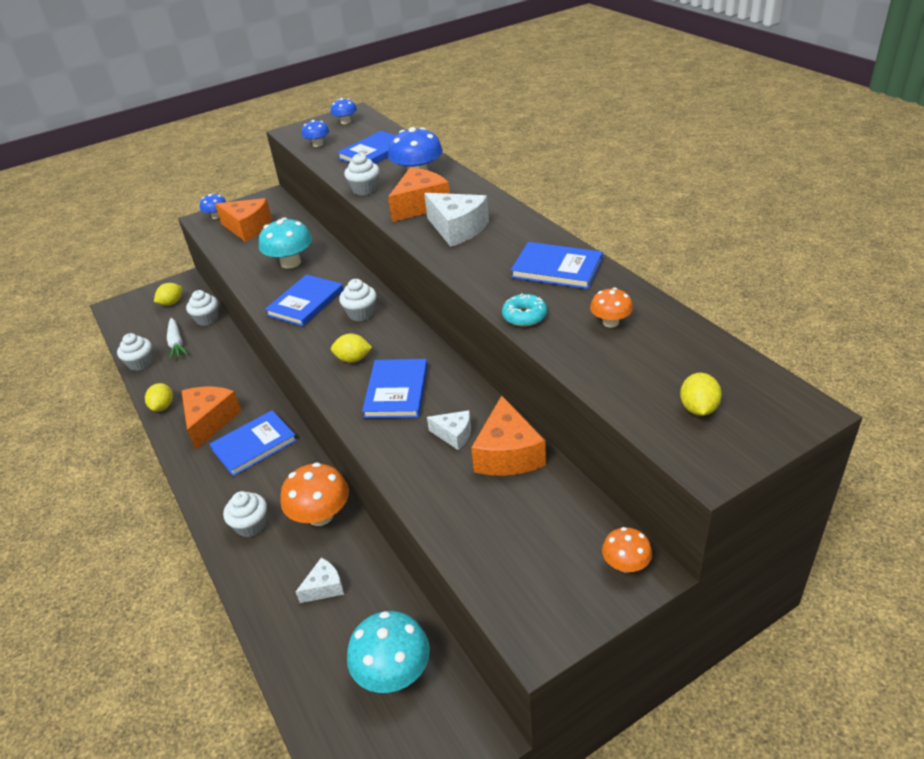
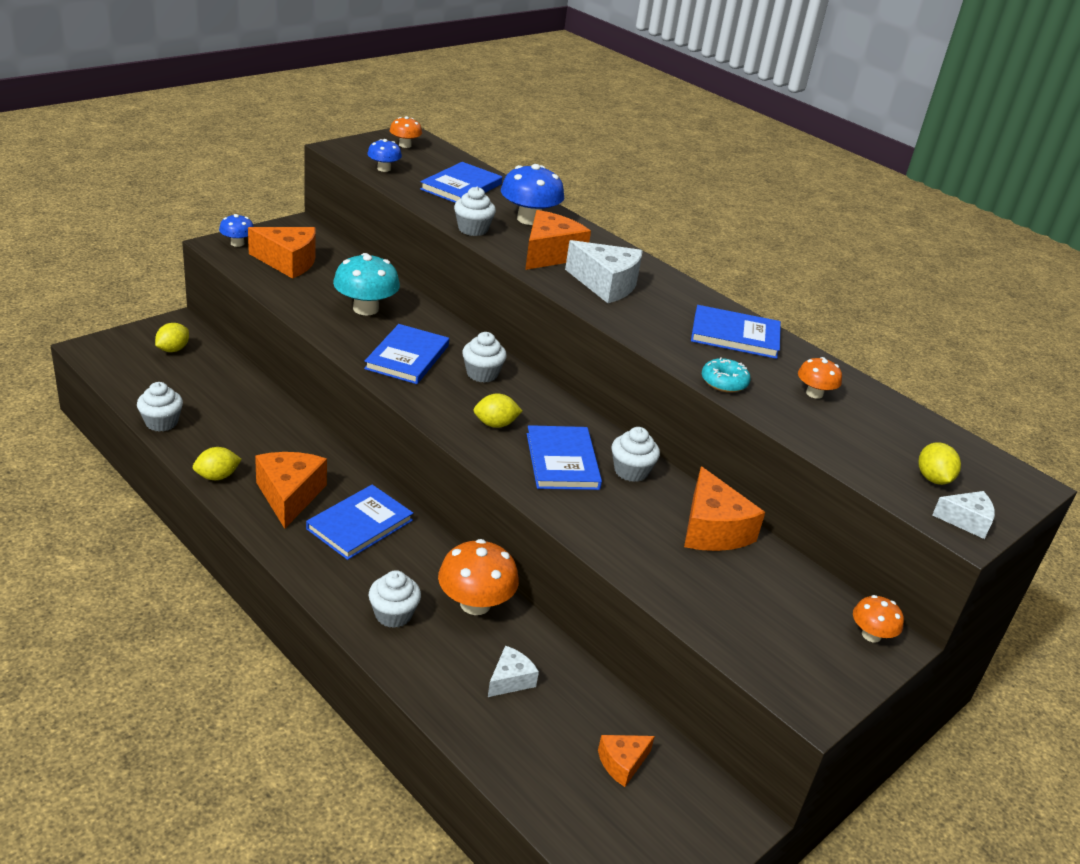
camera: 20 degrees left, 5 degrees down
yellow lemon [145,383,173,411] -> yellow lemon turned 75 degrees clockwise [193,447,242,480]
white carrot [167,318,188,360] -> none
white cupcake [186,290,218,326] -> white cupcake moved to [612,427,660,482]
blue mushroom [331,98,357,124] -> orange mushroom [390,116,422,148]
turquoise mushroom [347,611,430,693] -> orange cheese [598,735,655,787]
white cheese [427,410,471,450] -> white cheese moved to [932,491,995,539]

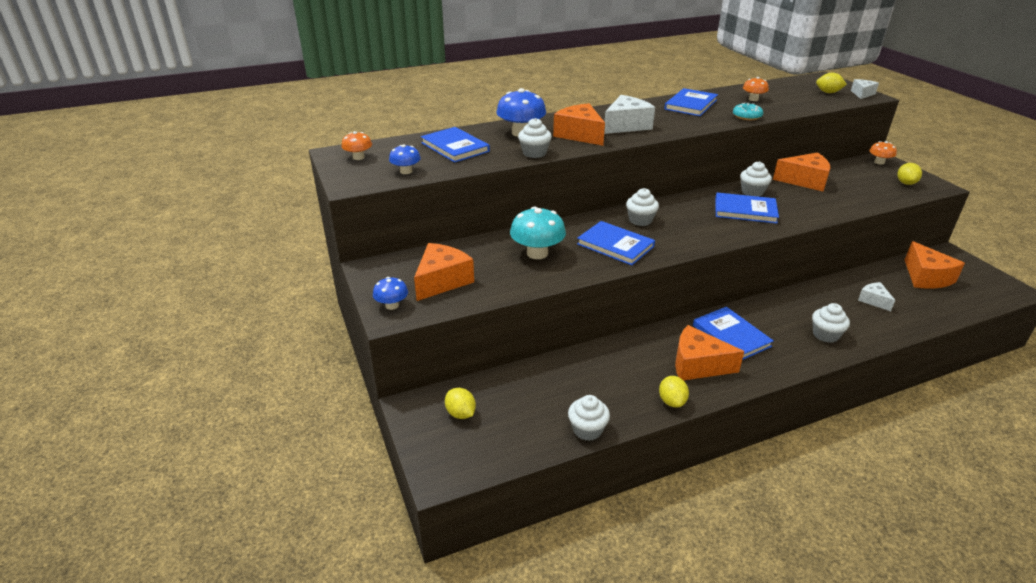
camera: 65 degrees left, 0 degrees up
orange mushroom [438,539,519,615] -> none
yellow lemon [474,393,522,428] -> yellow lemon moved to [897,163,922,185]
orange cheese [598,735,655,787] -> orange cheese [905,241,965,288], size x1.78

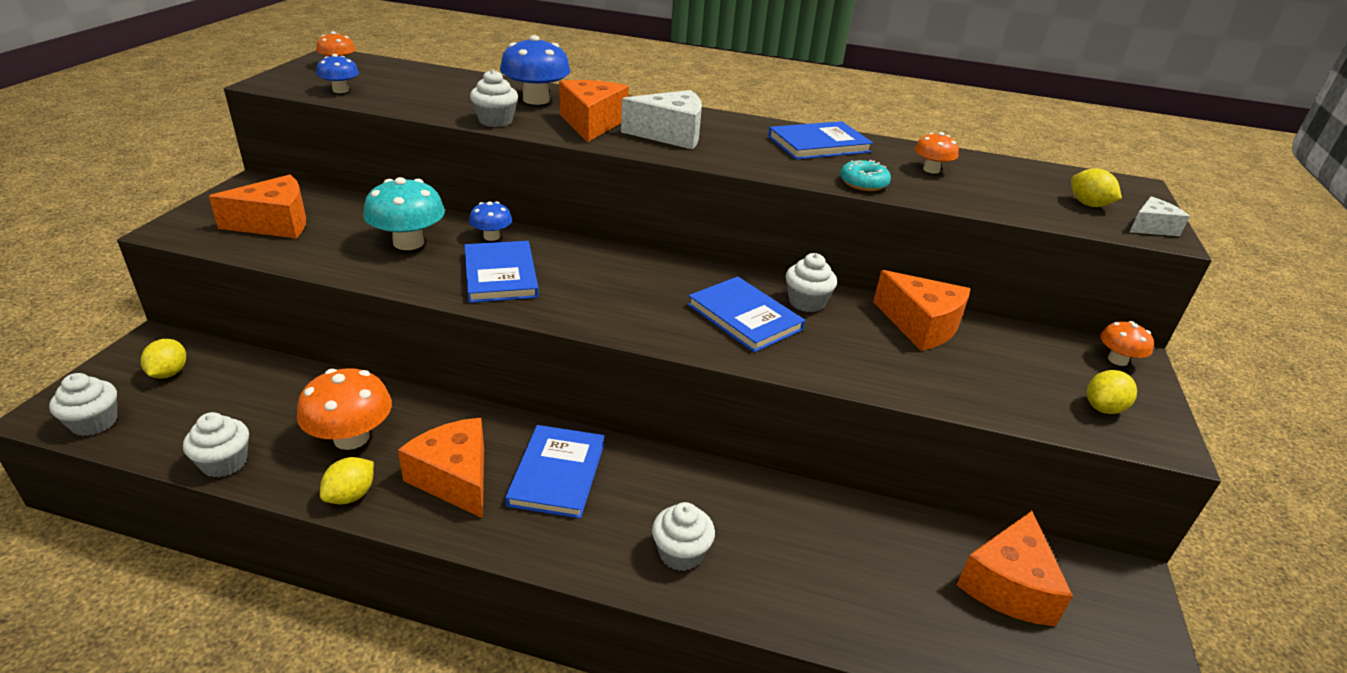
camera: 35 degrees right, 0 degrees up
blue mushroom [373,277,408,310] -> blue mushroom moved to [469,201,512,241]
blue book [421,127,490,163] -> none
white cupcake [626,188,659,226] -> white cupcake moved to [49,373,117,436]
white cheese [858,282,895,311] -> none
none -> orange mushroom [297,368,392,450]

